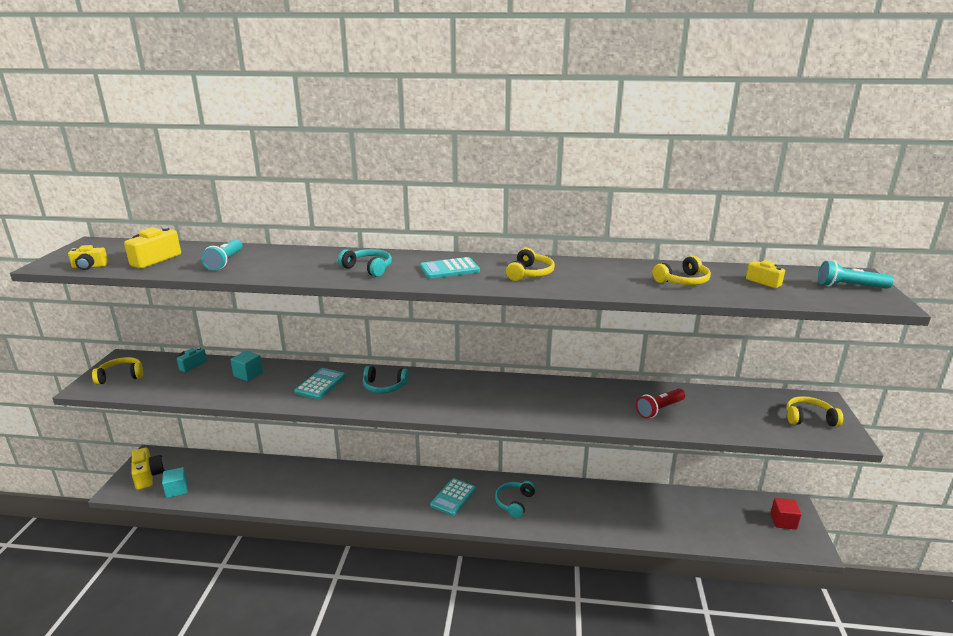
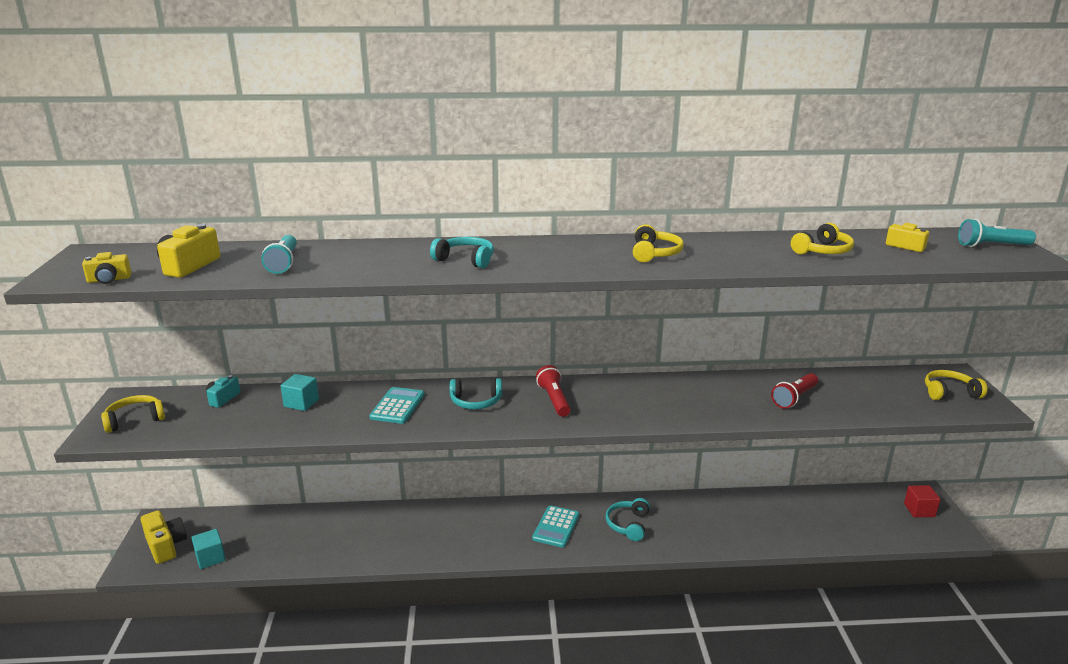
camera: 10 degrees left, 0 degrees up
turquoise calculator [420,257,480,279] -> none
none -> red flashlight [536,365,571,417]

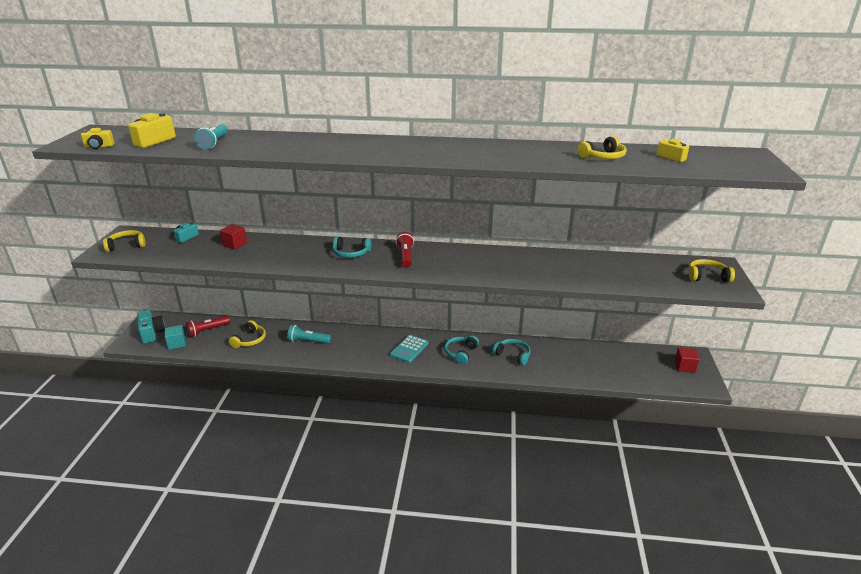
camera: 10 degrees right, 5 degrees up
yellow camera [141,510,187,564] -> turquoise camera [137,310,165,344]
turquoise cube [281,374,319,411] -> red cube [220,224,247,250]
turquoise calculator [369,387,424,424] -> none
turquoise headphones [430,237,494,268] -> turquoise headphones moved to [492,339,531,366]
yellow headphones [633,224,684,262] -> yellow headphones moved to [229,320,266,348]
red flashlight [771,373,818,409] -> red flashlight moved to [186,316,230,337]
turquoise flashlight [958,219,1036,247] -> turquoise flashlight moved to [287,325,331,344]

